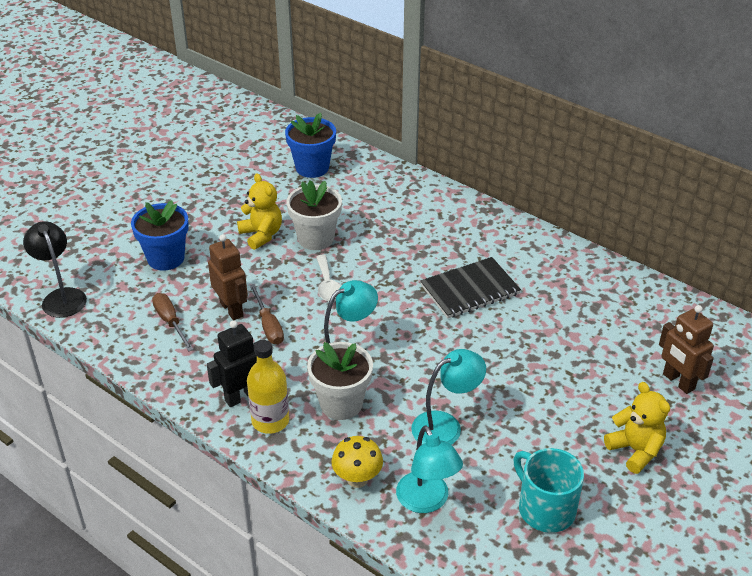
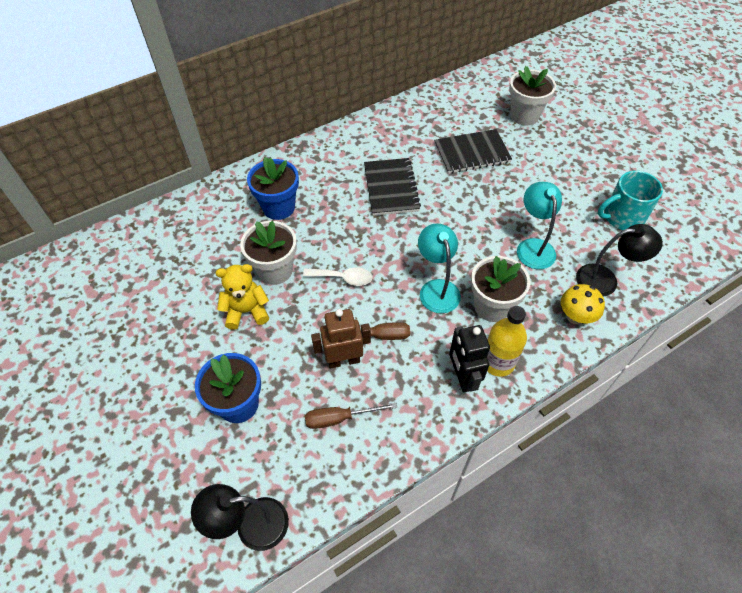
camera: 70 degrees left, 15 degrees up
blue flower pot [285,113,336,178] -> blue flower pot moved to [247,157,299,220]
turquoise lamp [396,425,463,513] -> black lamp [576,224,663,297]
yellow teddy bear [604,382,670,474] -> none
brown robot [659,305,714,394] -> white flower pot [509,66,556,125]
none -> black notebook [434,129,512,174]

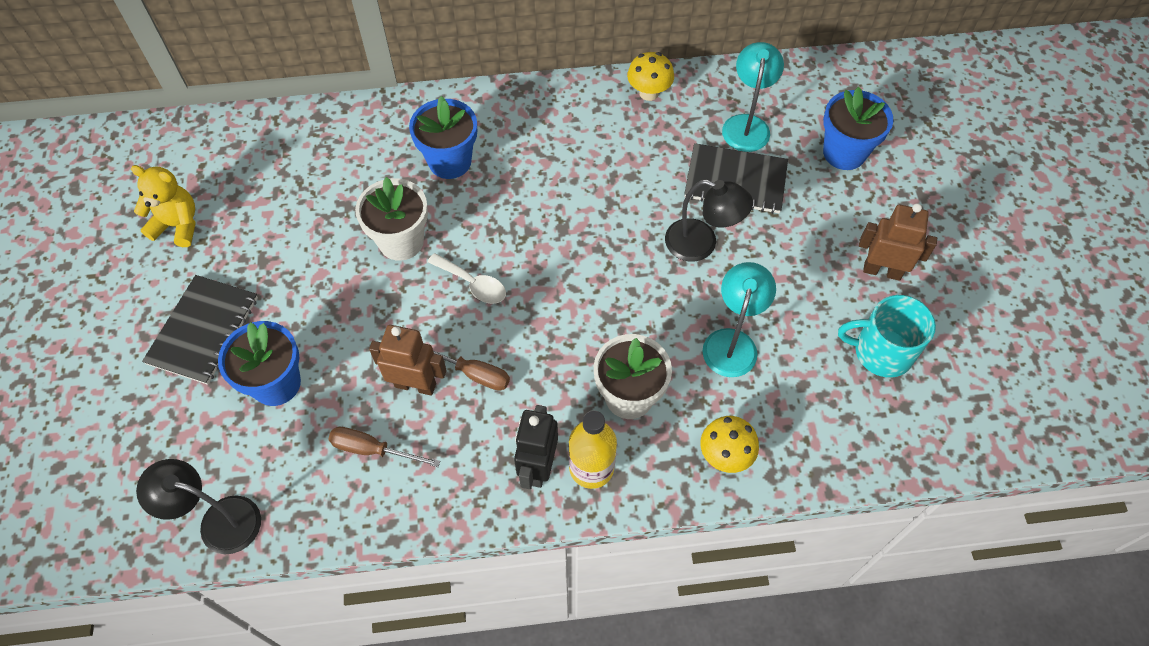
camera: 25 degrees right, 5 degrees up
yellow teddy bear [216,264,269,330] -> yellow teddy bear moved to [131,165,195,247]
black notebook [364,158,421,216] -> black notebook moved to [142,275,258,385]
turquoise lamp [418,223,461,314] -> turquoise lamp moved to [722,42,784,152]
white flower pot [509,66,556,125] -> blue flower pot [823,87,893,170]
black lamp [576,224,663,297] -> black lamp moved to [665,180,753,261]
none -> yellow mushroom [627,52,674,101]
none -> brown robot [859,203,937,281]

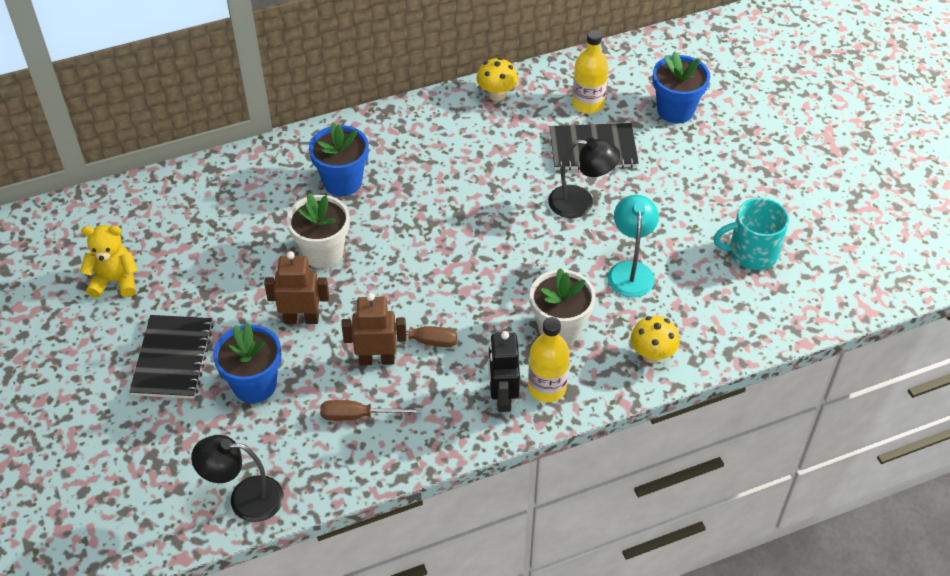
camera: 15 degrees left, 10 degrees down
white spoon [428,253,506,304] -> none
turquoise lamp [722,42,784,152] -> yellow bottle [572,30,608,114]
brown robot [859,203,937,281] -> brown robot moved to [264,251,329,324]

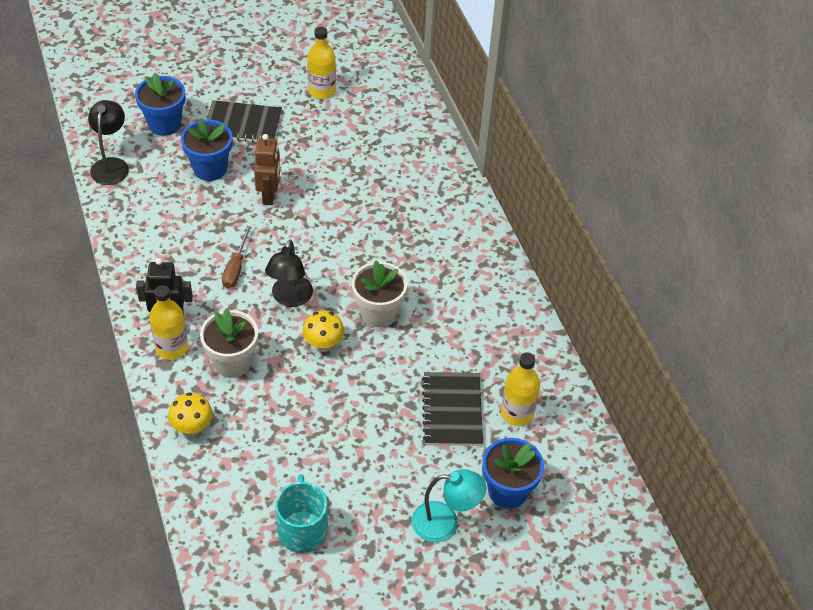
camera: 90 degrees right, 0 degrees up
yellow teddy bear [80,225,138,298] -> yellow bottle [307,27,336,99]
white flower pot [287,193,350,269] -> white flower pot moved to [352,261,408,328]
blue flower pot [309,122,369,196] -> blue flower pot moved to [135,72,185,136]
brown screwdriver [320,400,421,421] -> none
brown robot [342,293,407,365] -> none
yellow mushroom [477,57,518,101] -> yellow mushroom moved to [302,311,345,352]
black lamp [548,138,620,218] -> black lamp moved to [265,239,313,307]
turquoise lamp [608,195,659,297] -> turquoise lamp moved to [412,469,486,542]

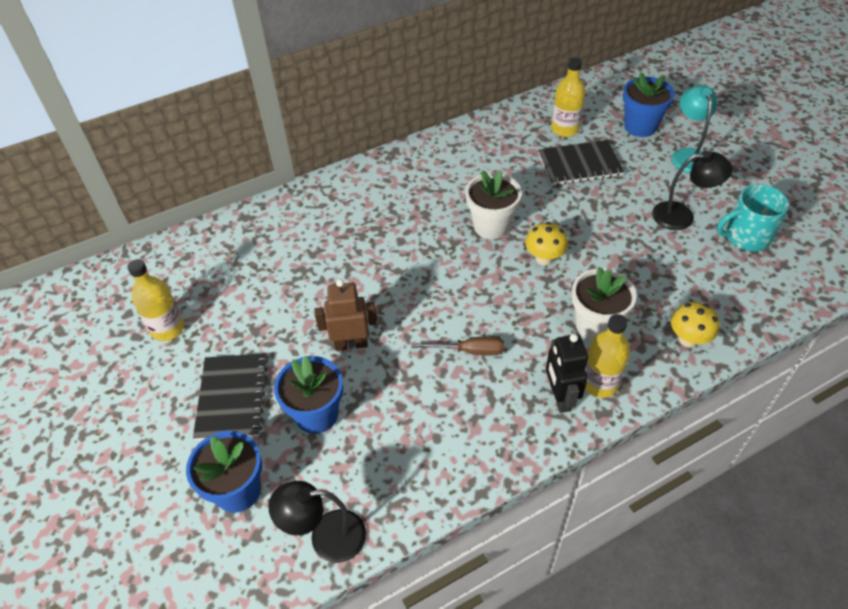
camera: 95 degrees left, 0 degrees up
black lamp [265,239,313,307] -> black lamp moved to [652,151,733,230]

